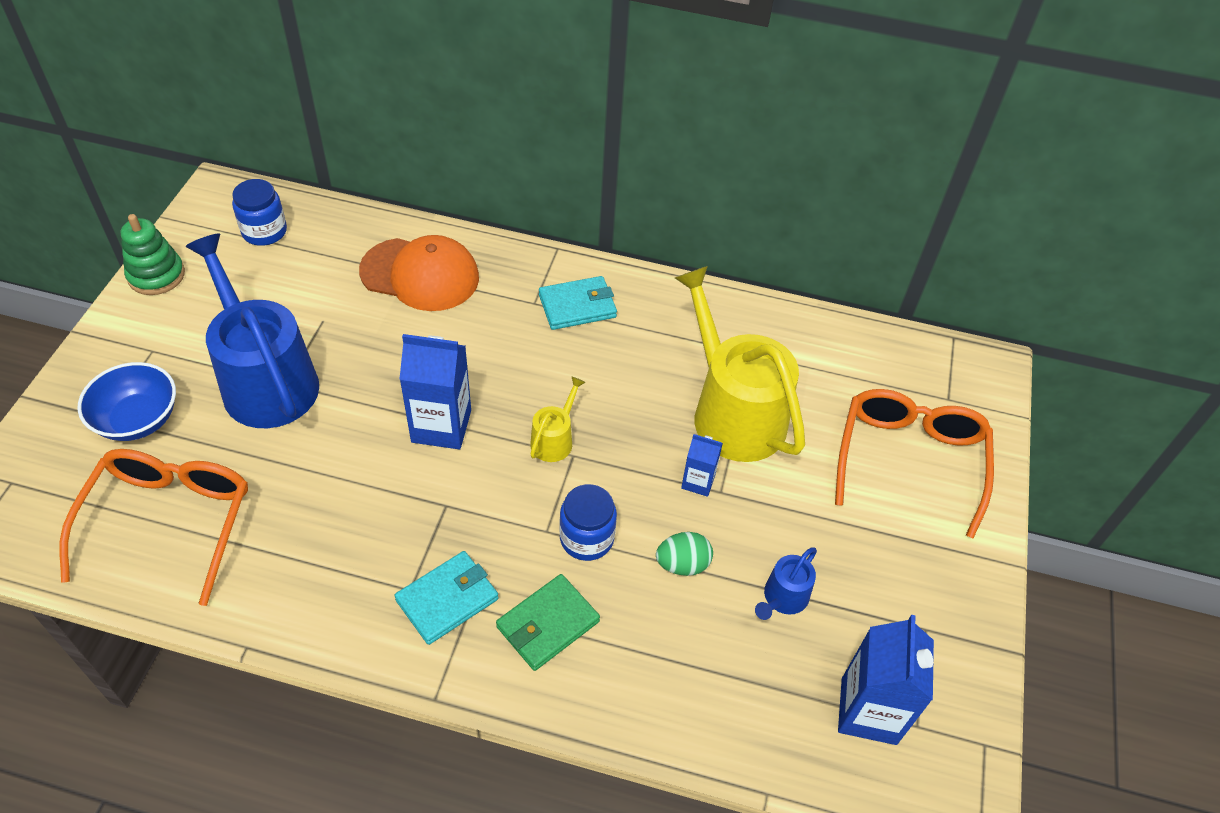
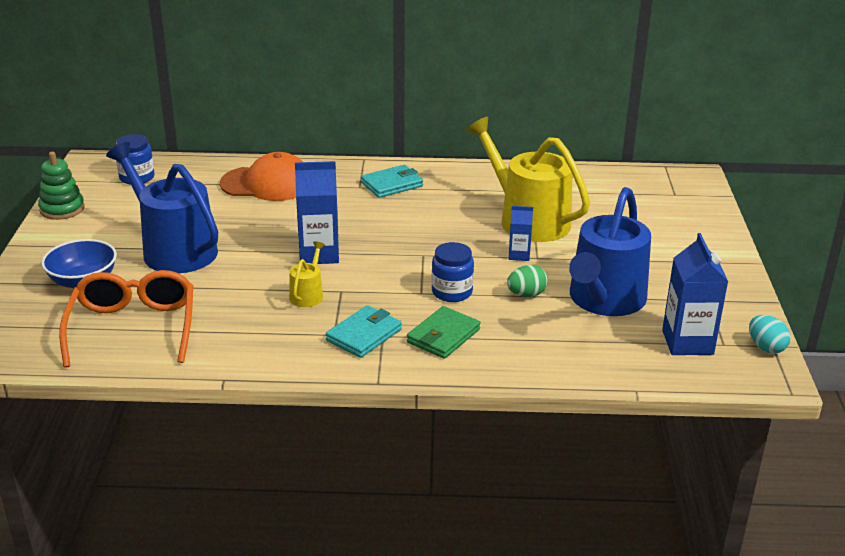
camera: 10 degrees left, 20 degrees down
yellow watering can [530,376,586,462] -> yellow watering can moved to [289,241,325,307]
blue watering can [755,547,817,620] -> blue watering can [569,187,651,316], size x2.29
orange glasses [835,389,994,538] -> none
none -> turquoise egg [749,315,791,354]

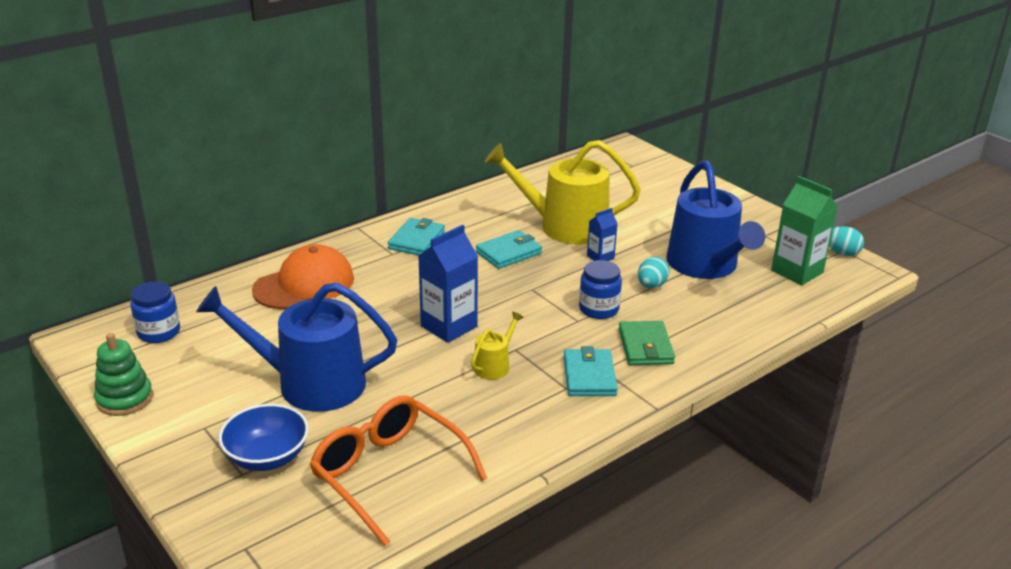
camera: 40 degrees left, 0 degrees up
yellow watering can [289,241,325,307] -> yellow watering can turned 60 degrees clockwise [471,311,524,380]
green egg [507,265,548,297] -> turquoise egg [638,257,670,289]
blue carton [662,233,728,355] -> green carton [771,176,838,285]
none -> turquoise wallet [476,230,542,269]

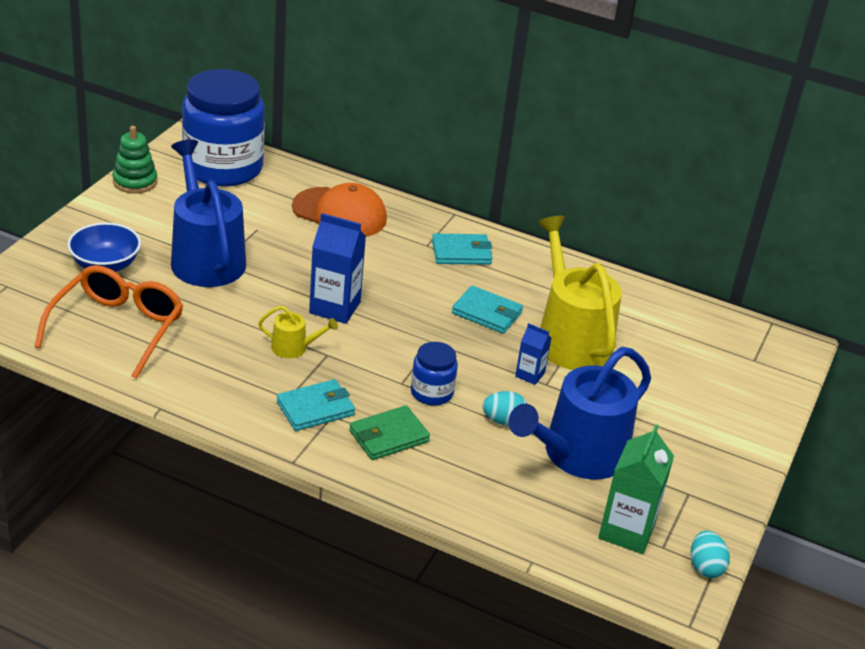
camera: 60 degrees right, 5 degrees up
blue jar [130,281,180,343] -> blue jar [182,69,265,187], size x2.19

